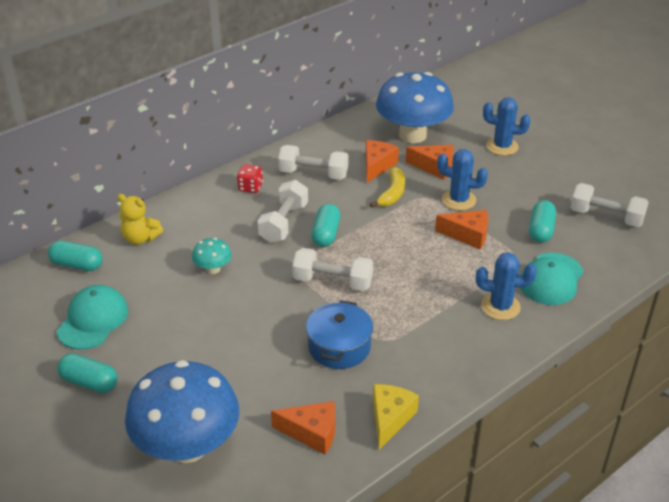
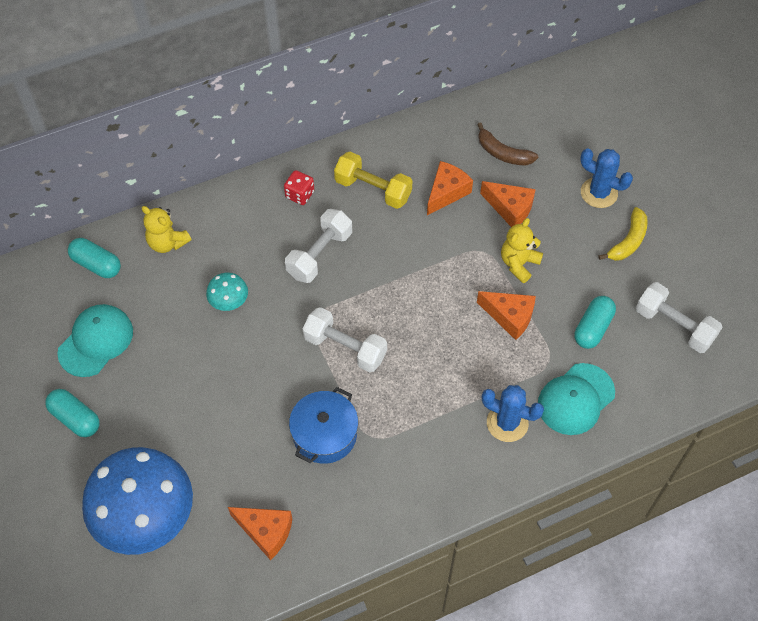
camera: 15 degrees right, 20 degrees up
white dumbbell [278,145,349,180] -> yellow dumbbell [334,152,412,209]
turquoise capsule [311,204,340,247] -> none
yellow banana [370,167,405,208] -> yellow banana moved to [598,207,648,261]
yellow cheese [373,384,419,450] -> none
blue mushroom [376,72,454,143] -> brown banana [477,122,538,166]
blue cactus [437,149,488,210] -> yellow teddy bear [501,218,543,283]

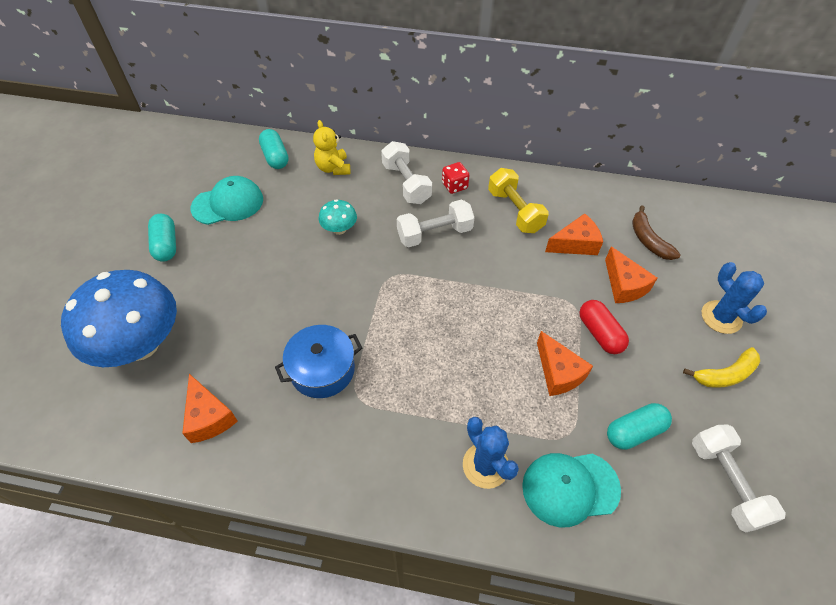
camera: 35 degrees right, 5 degrees down
white dumbbell [303,307,387,372] -> white dumbbell moved to [381,141,432,204]
yellow teddy bear [501,218,543,283] -> red capsule [579,300,629,354]

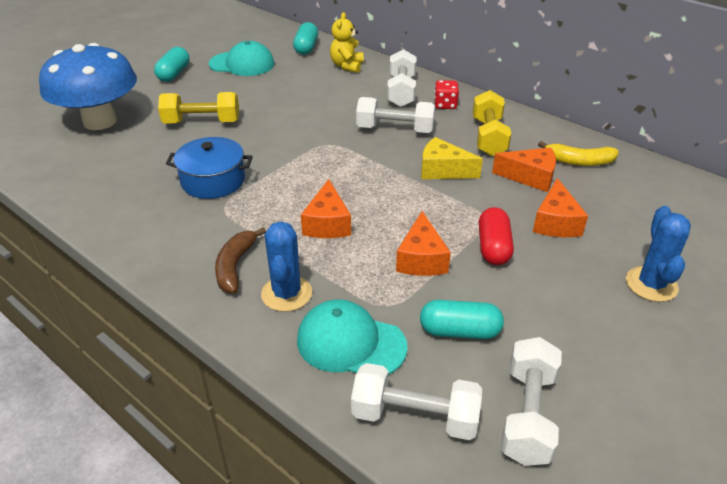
camera: 30 degrees right, 15 degrees down
orange cheese [182,374,238,443] -> orange cheese moved to [301,179,351,238]
turquoise mushroom [319,199,357,235] -> none
brown banana [632,206,681,260] -> brown banana moved to [215,227,266,293]
yellow banana [683,347,760,388] -> yellow banana moved to [538,141,619,166]
none -> yellow dumbbell [158,92,239,124]
none -> white dumbbell [351,363,482,440]
none -> yellow cheese [421,137,483,179]

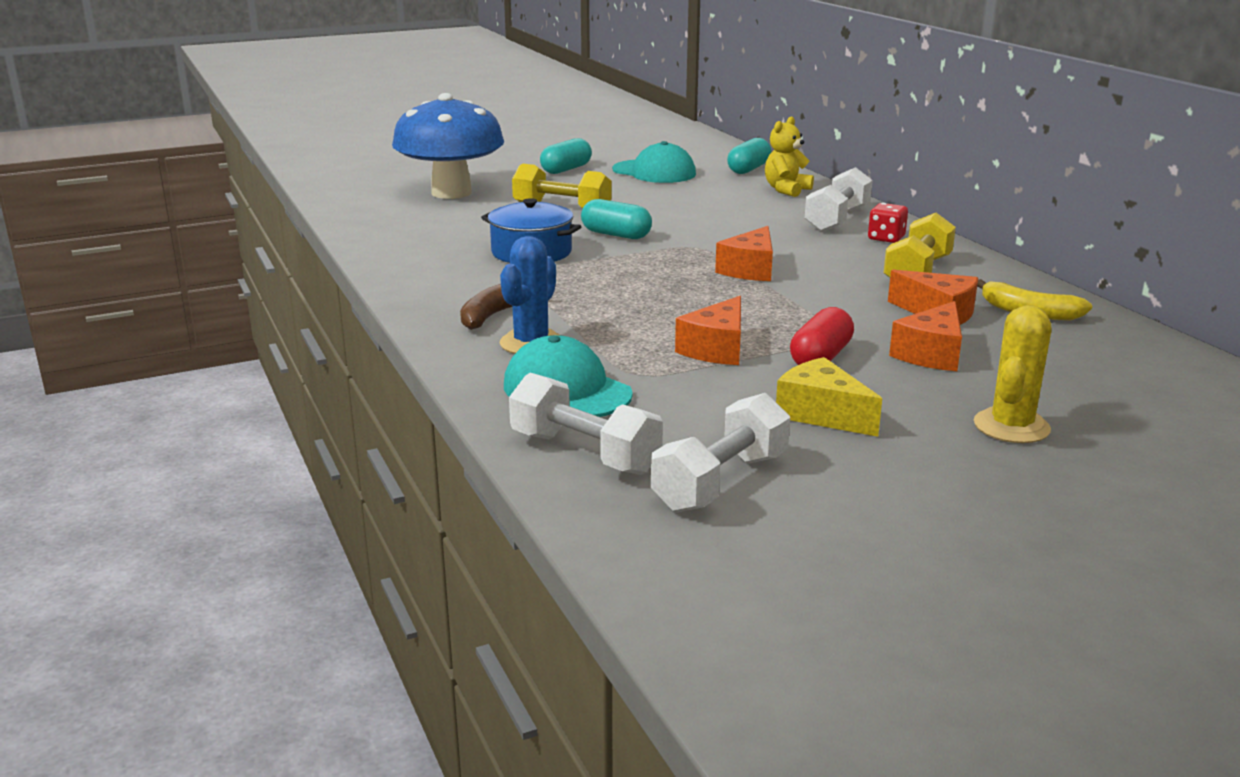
camera: 25 degrees right, 15 degrees down
orange cheese [301,179,351,238] -> orange cheese moved to [715,226,773,281]
white dumbbell [356,97,435,133] -> none
turquoise capsule [420,300,504,339] -> turquoise capsule moved to [581,199,652,239]
yellow cheese [421,137,483,179] -> yellow cheese moved to [776,357,882,437]
blue cactus [626,206,691,302] -> yellow cactus [974,305,1051,443]

